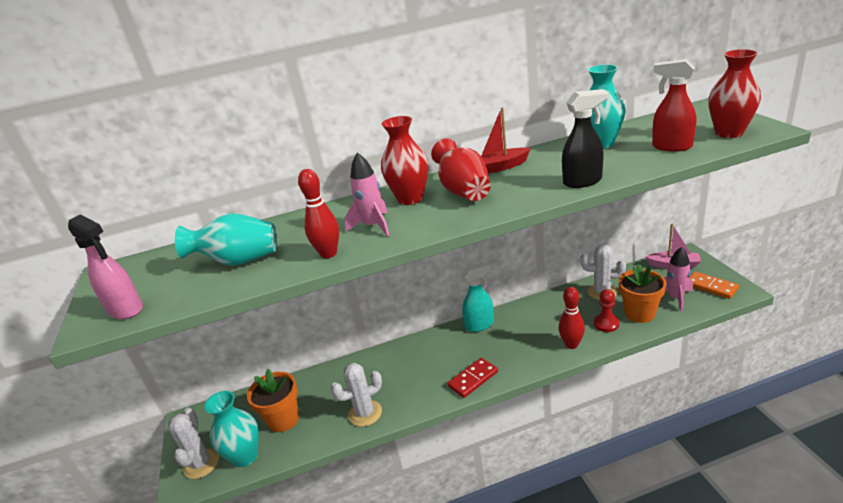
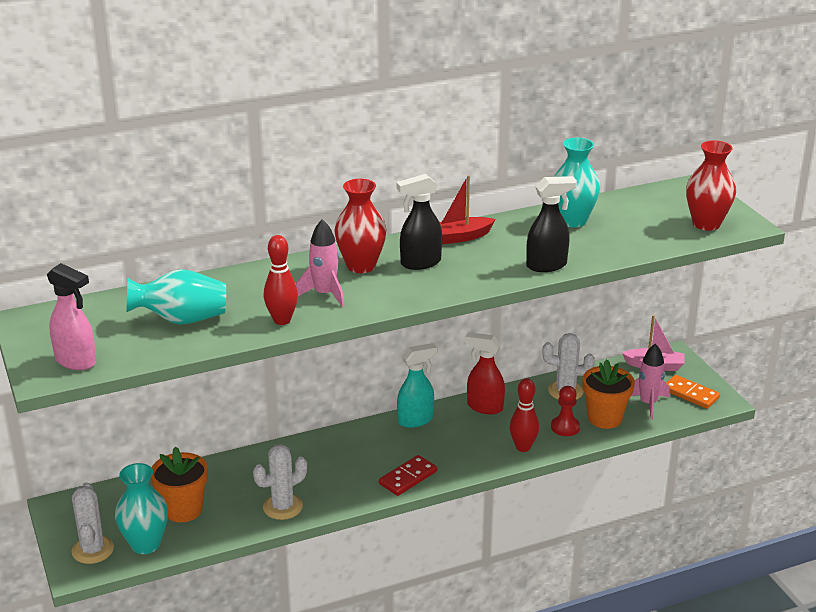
camera: 10 degrees left, 0 degrees up
red vase [431,138,491,201] -> black spray bottle [396,174,442,270]
red spray bottle [652,59,696,152] -> red spray bottle moved to [465,332,505,414]

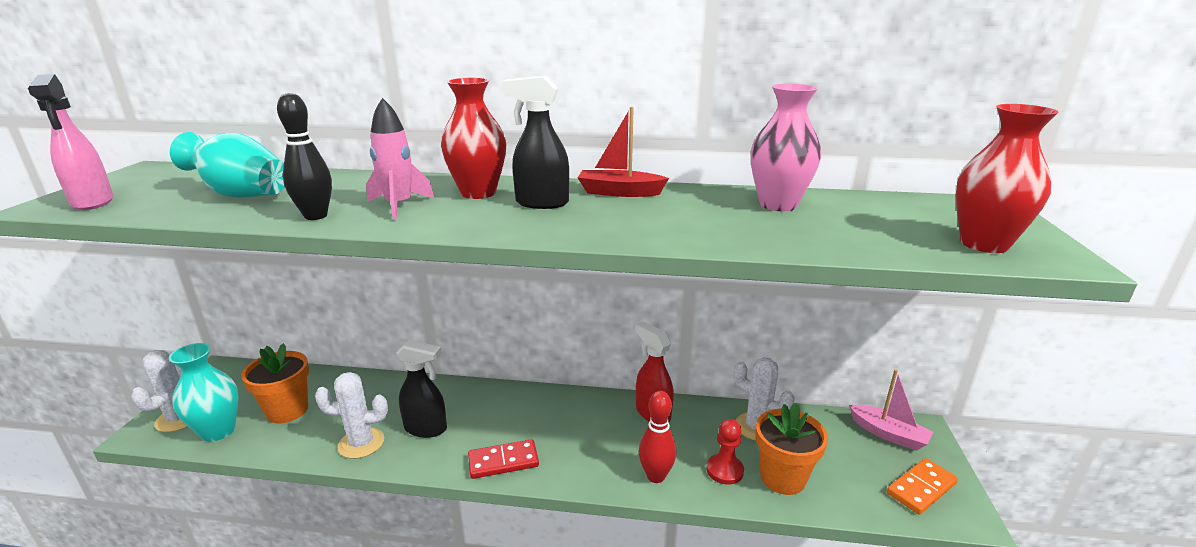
camera: 30 degrees right, 5 degrees down
red bowling pin [264,235,298,325] -> black bowling pin [277,92,332,220]
turquoise spray bottle [397,343,438,428] -> none
black spray bottle [526,176,577,272] -> black spray bottle moved to [396,340,447,438]
turquoise vase [553,138,600,228] -> pink vase [751,83,821,211]
pink rocket [632,344,670,419] -> none
orange domino [666,375,720,409] -> orange domino turned 75 degrees clockwise [887,458,958,515]

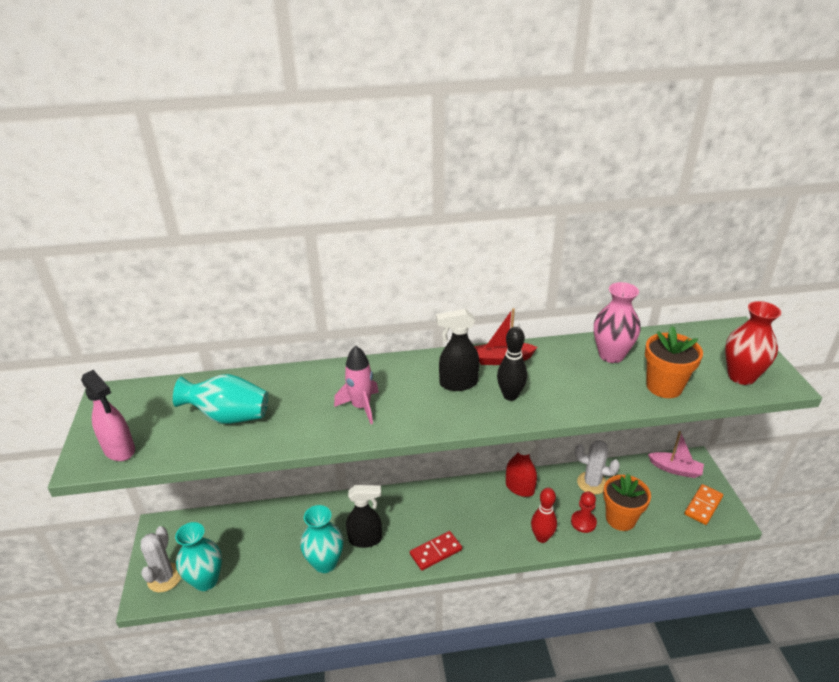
camera: 15 degrees left, 10 degrees up
orange flower pot [241,343,309,424] -> orange flower pot moved to [645,326,703,398]
black bowling pin [277,92,332,220] -> black bowling pin moved to [497,327,527,401]
white cactus [315,372,388,459] -> turquoise vase [300,505,344,573]
red vase [441,77,507,199] -> none

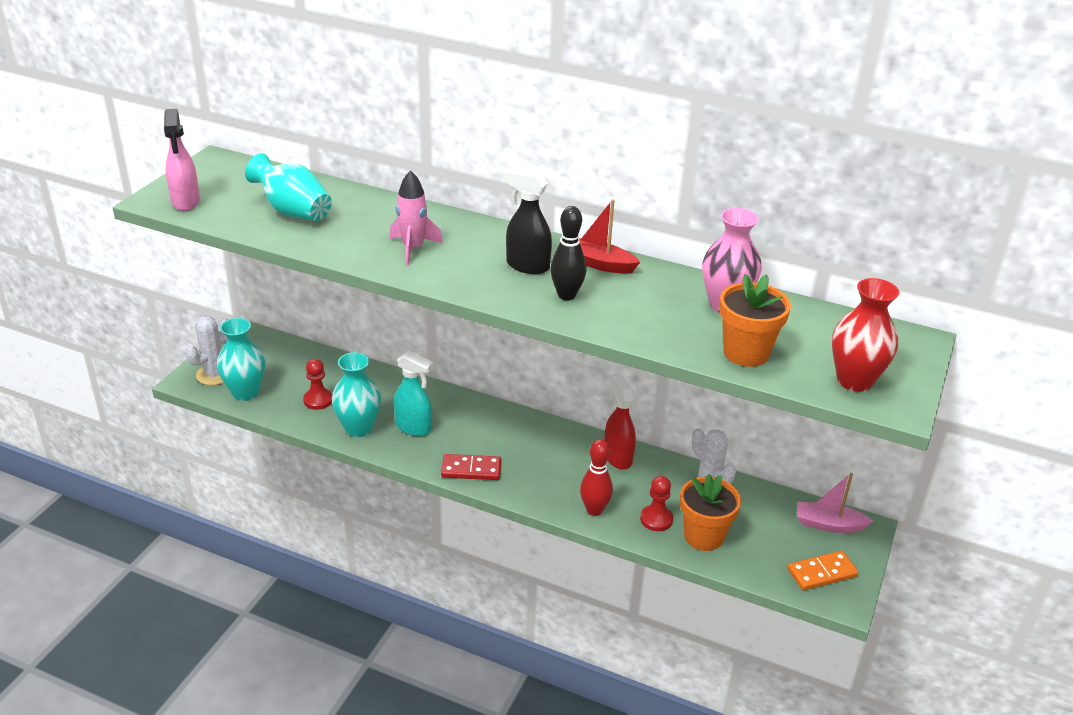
camera: 30 degrees right, 0 degrees up
black spray bottle [346,485,382,548] -> turquoise spray bottle [394,351,434,436]
pink boat [648,431,704,478] -> pink boat turned 135 degrees clockwise [797,473,873,533]
none -> red pawn [303,359,332,410]

